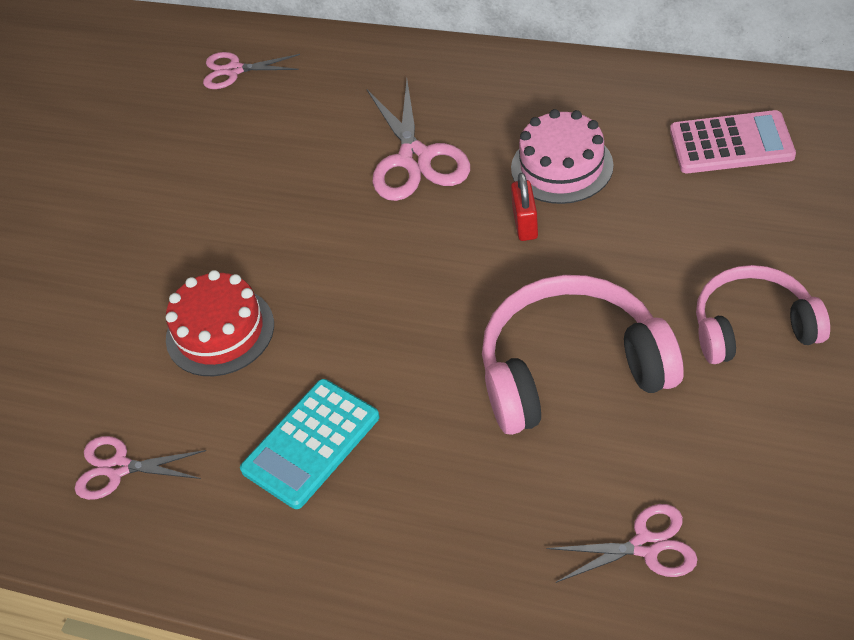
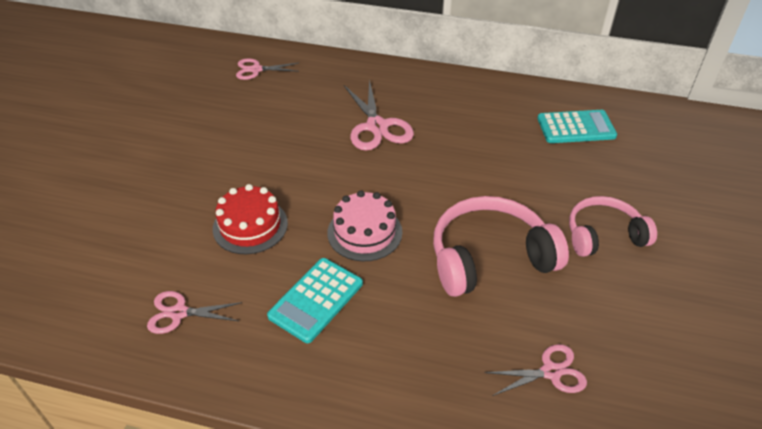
camera: 10 degrees left, 5 degrees down
pink cake [511,109,614,204] -> pink cake moved to [327,190,402,261]
red padlock [511,173,538,241] -> none
pink calculator [670,110,796,173] -> turquoise calculator [537,110,617,143]

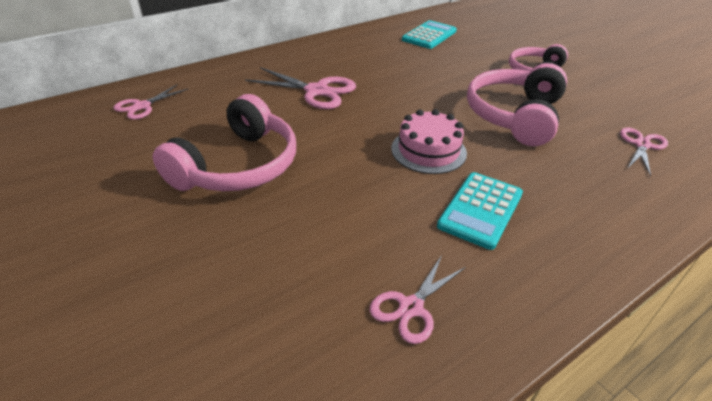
camera: 50 degrees left, 5 degrees down
red cake [213,184,288,254] -> none
turquoise calculator [267,258,363,343] -> turquoise calculator turned 45 degrees clockwise [437,172,523,250]
none -> pink headphones [153,94,296,191]

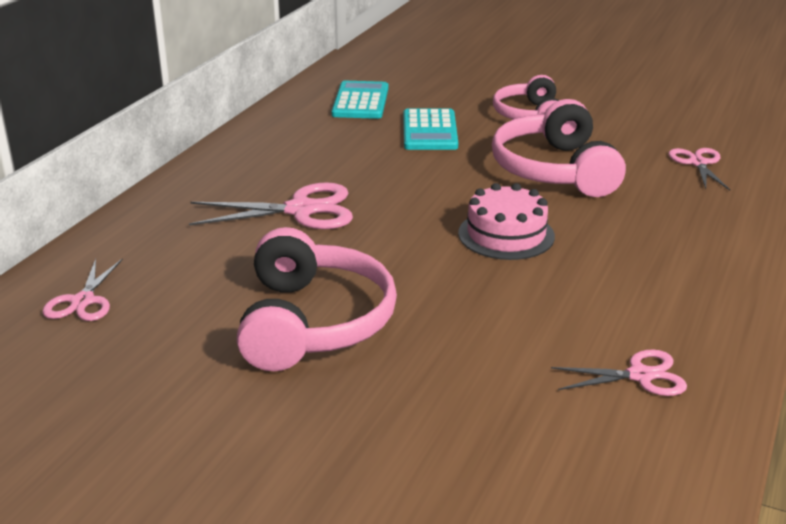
camera: 30 degrees left, 10 degrees down
pink scissors [370,255,466,344] -> pink scissors turned 105 degrees counterclockwise [551,350,687,396]
turquoise calculator [437,172,523,250] -> turquoise calculator moved to [403,108,458,150]

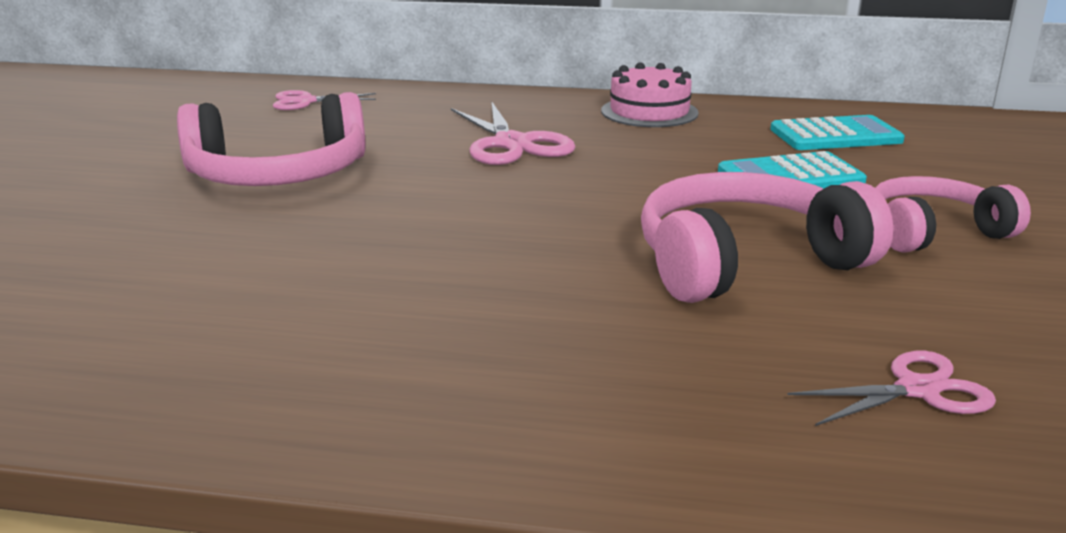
camera: 75 degrees right, 5 degrees down
pink cake [458,183,555,260] -> pink cake moved to [601,63,699,127]
pink scissors [551,350,687,396] -> none

